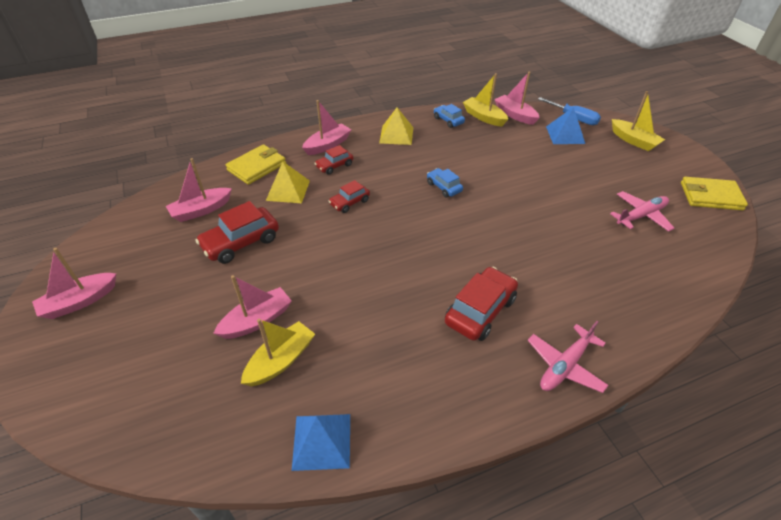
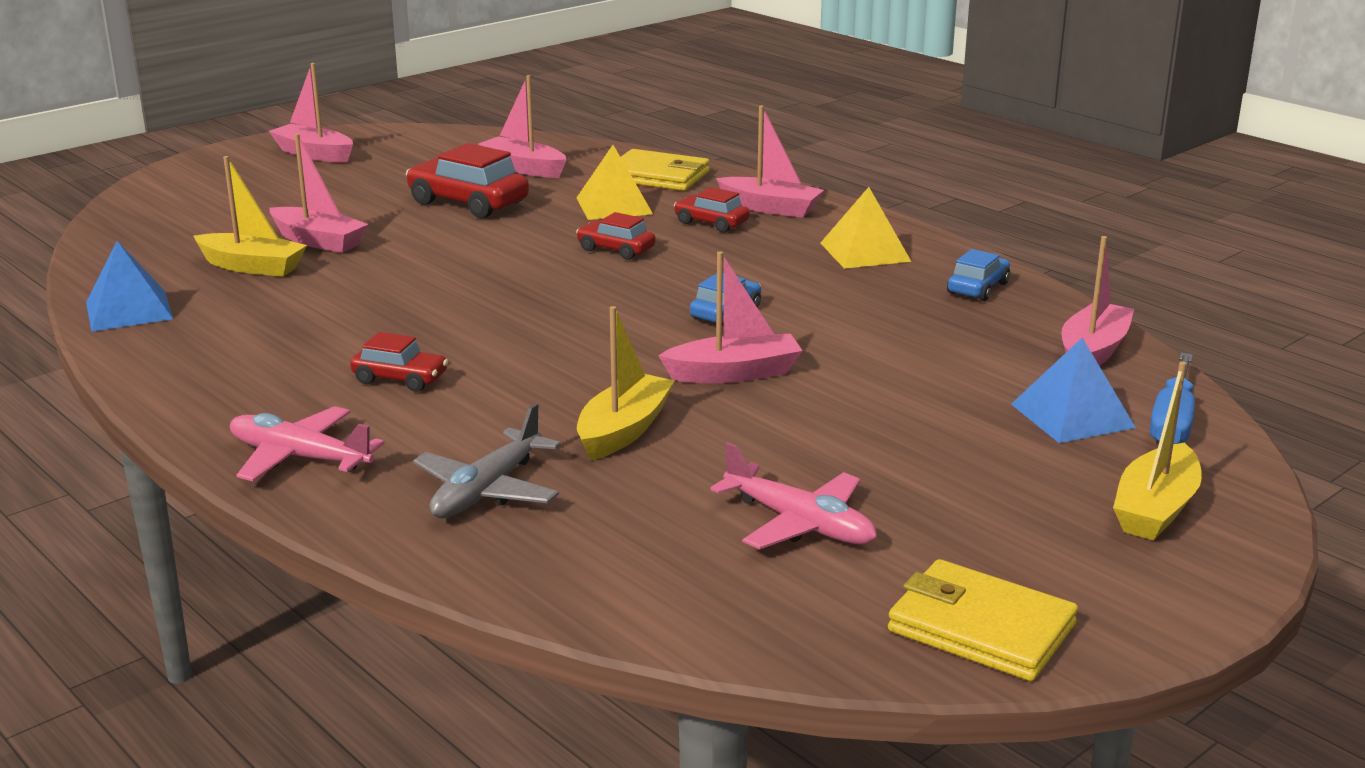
camera: 70 degrees right, 20 degrees down
red car [445,267,518,341] -> red car [350,332,448,392], size x0.58
yellow boat [463,73,508,126] -> yellow boat moved to [577,306,675,460]
yellow wallet [681,177,748,210] -> yellow wallet turned 45 degrees counterclockwise [888,559,1078,681]
none -> grey plane [413,403,561,518]
none -> pink boat [658,251,803,383]

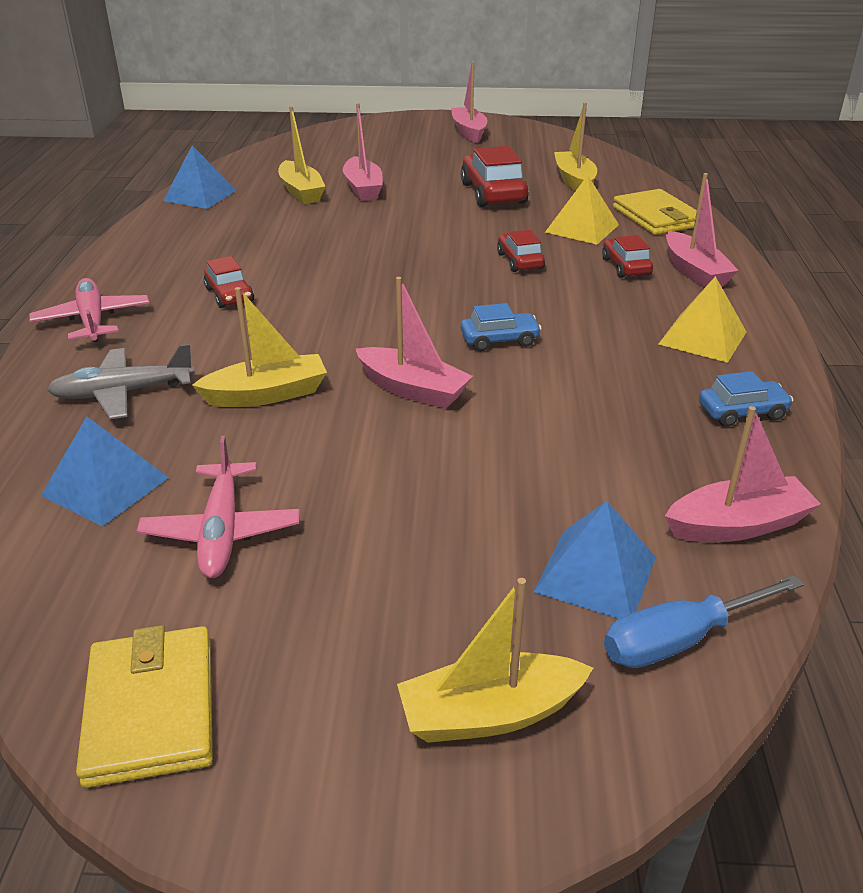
camera: 45 degrees right, 10 degrees up
pink boat [478,75,567,178] -> yellow boat [554,103,597,191]
none -> blue pyramid [41,416,169,527]

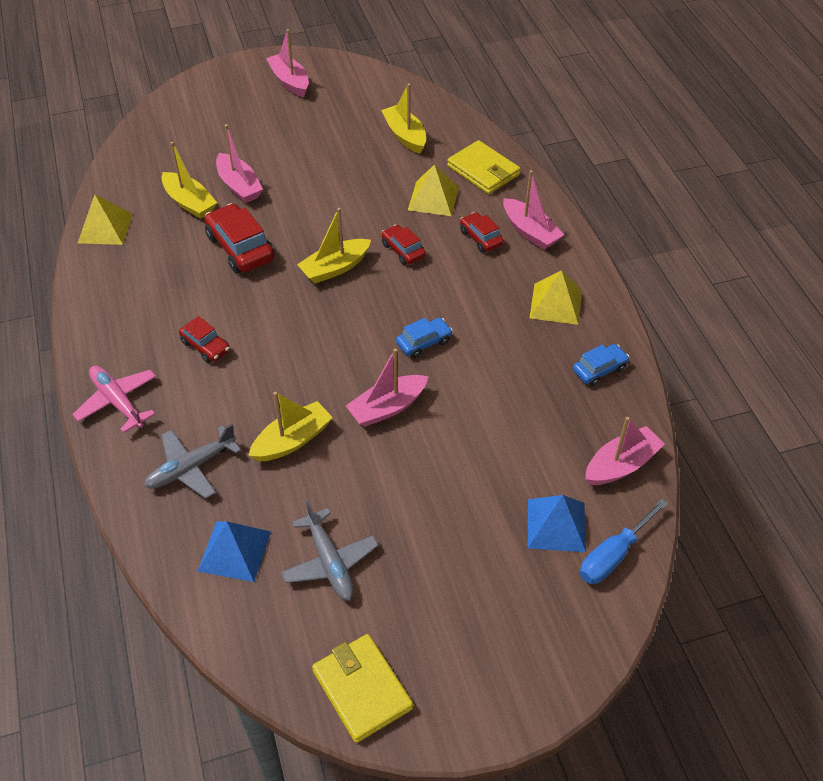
camera: 20 degrees left, 15 degrees up
pink plane [137,436,300,578] -> grey plane [281,501,378,601]
blue pyramid [163,145,236,209] -> yellow pyramid [78,194,132,245]
pink boat [356,277,473,409] -> pink boat turned 135 degrees clockwise [346,349,429,427]
yellow boat [397,578,593,743] -> yellow boat moved to [297,208,371,284]
red car [461,146,529,207] -> red car moved to [204,203,275,273]

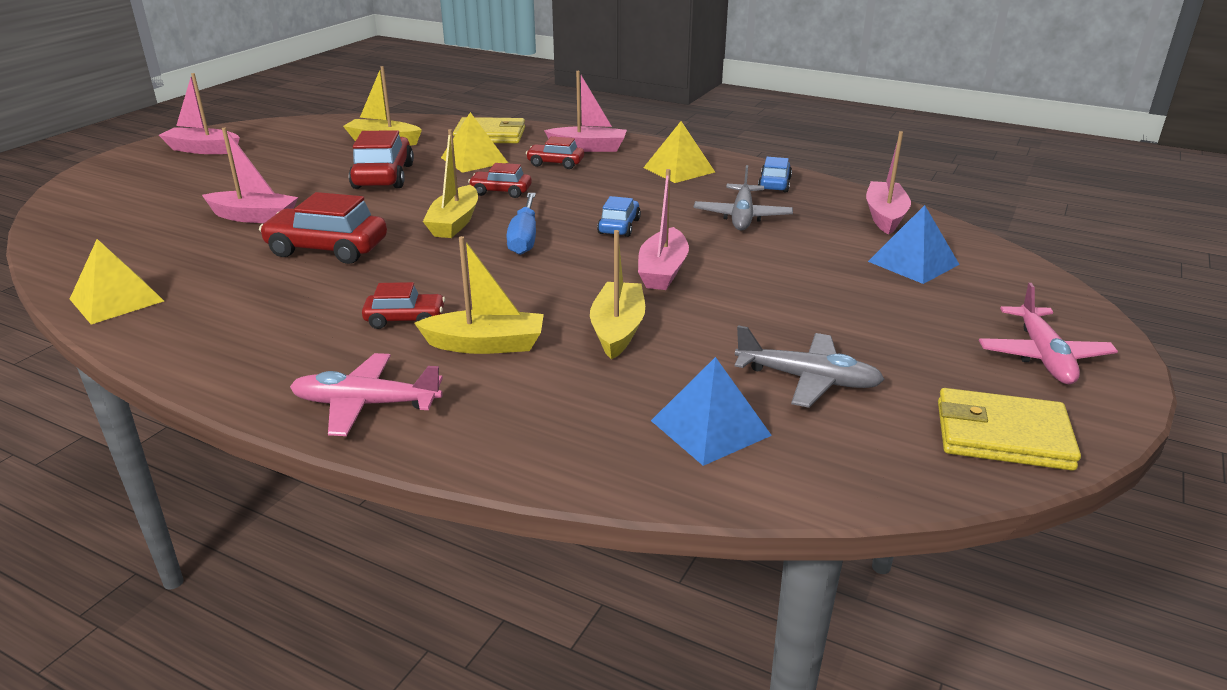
camera: 45 degrees left, 20 degrees down
grey plane [144,424,241,499] -> grey plane moved to [694,165,793,231]
yellow boat [161,142,217,219] -> yellow boat moved to [415,236,544,354]
blue screwdriver [580,499,668,584] -> blue screwdriver moved to [506,193,536,255]
none -> red car [349,130,414,189]
none -> pink plane [979,283,1118,384]

